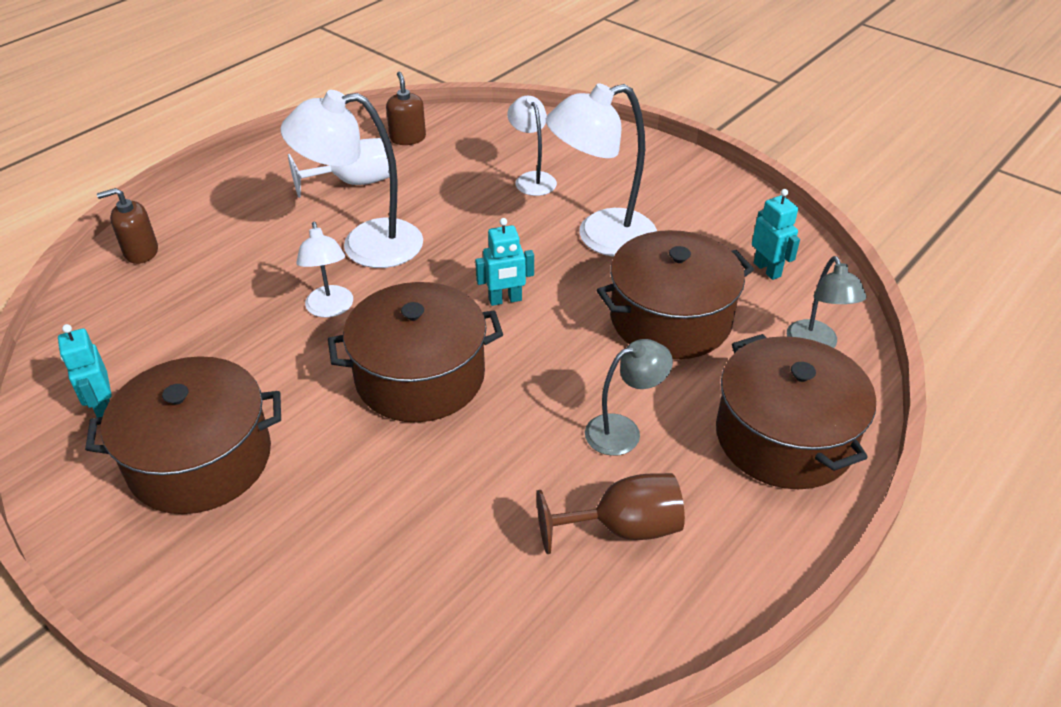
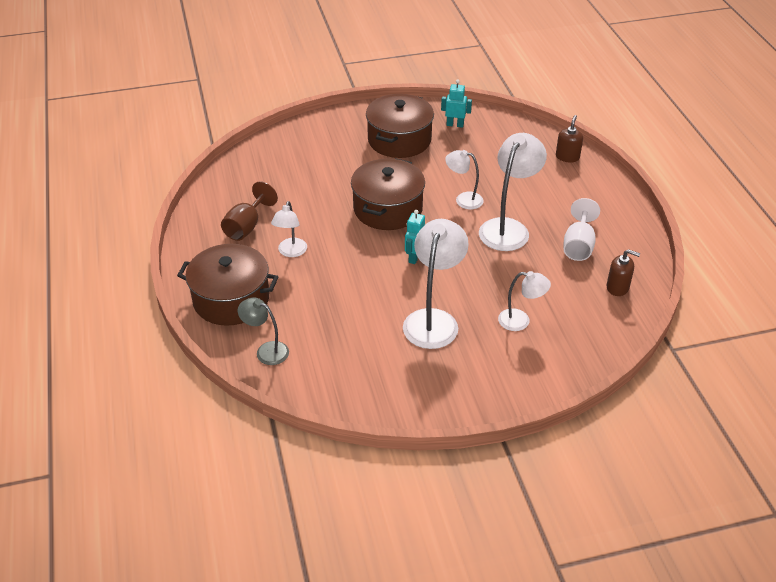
camera: 125 degrees right, 0 degrees up
grey lamp [585,339,673,456] -> white lamp [271,201,307,257]
brown pot [597,230,754,359] -> none
turquoise robot [752,189,800,280] -> none

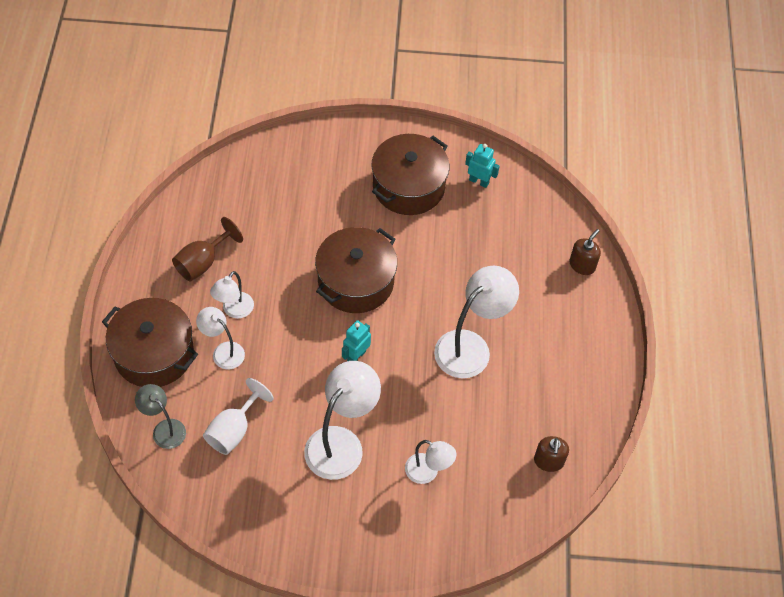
camera: 15 degrees right, 15 degrees up
white lamp [445,150,484,210] -> white lamp moved to [196,307,245,369]
white goblet [564,198,600,261] -> white goblet moved to [203,378,274,455]
brown soap dispenser [607,249,640,296] -> brown soap dispenser turned 60 degrees clockwise [534,436,569,472]

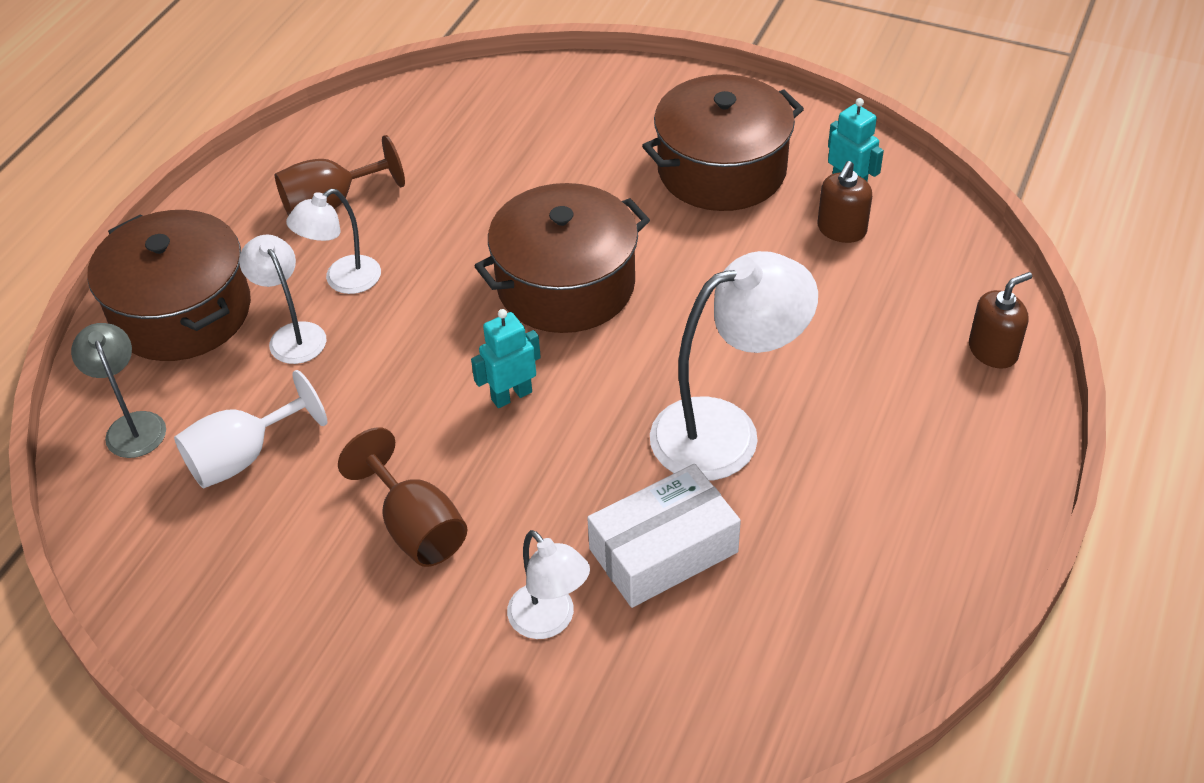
camera: 25 degrees right, 10 degrees down
white lamp [304,361,381,480] -> brown goblet [338,427,468,567]
brown soap dispenser [534,436,569,472] -> brown soap dispenser moved to [818,161,872,243]
none -> white box [587,464,741,608]

